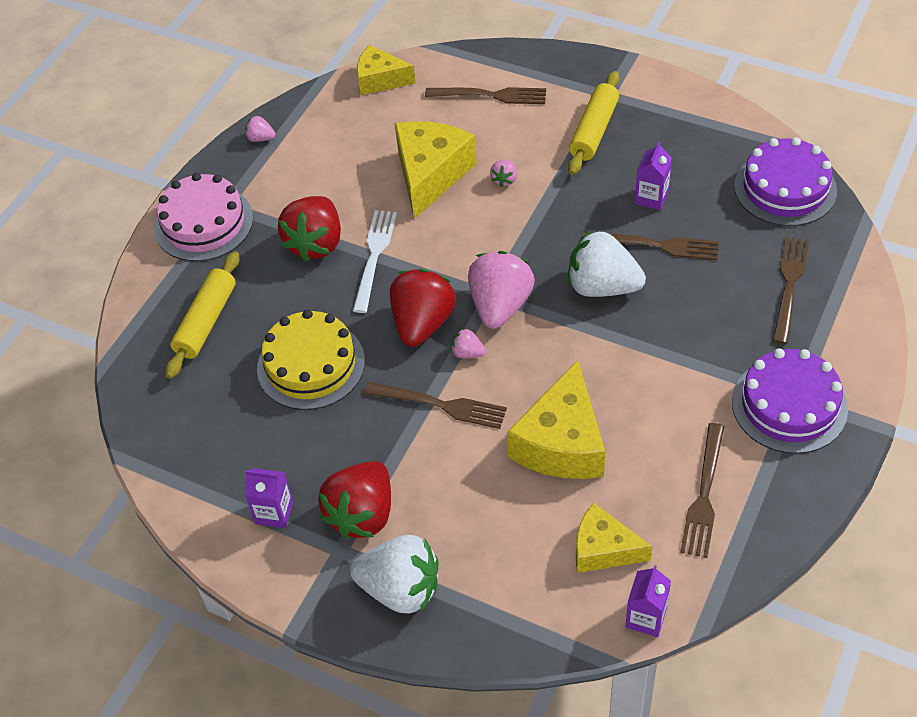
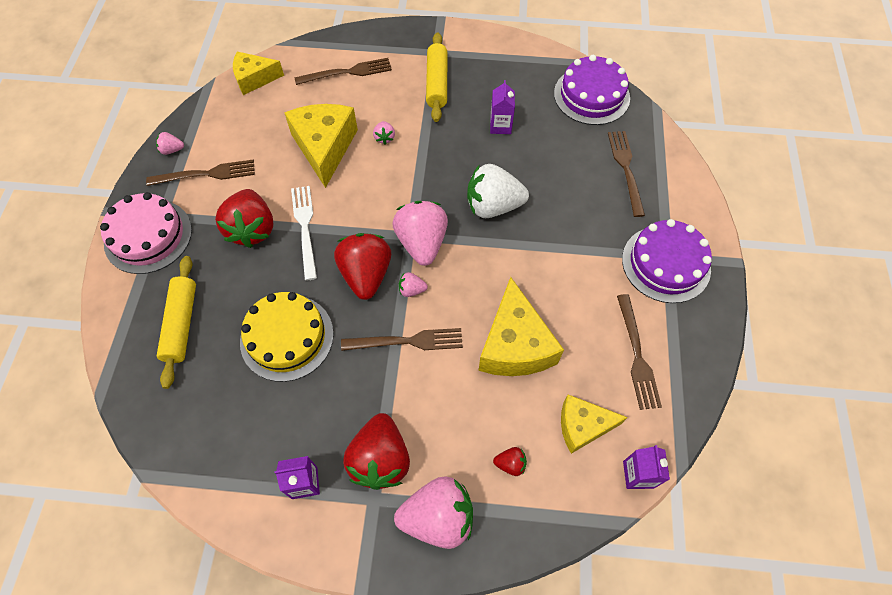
camera: 25 degrees left, 10 degrees up
white strawberry [350,535,439,613] -> pink strawberry [394,477,473,549]
brown fork [584,232,719,260] -> brown fork moved to [146,159,255,186]
none -> red strawberry [493,447,527,476]

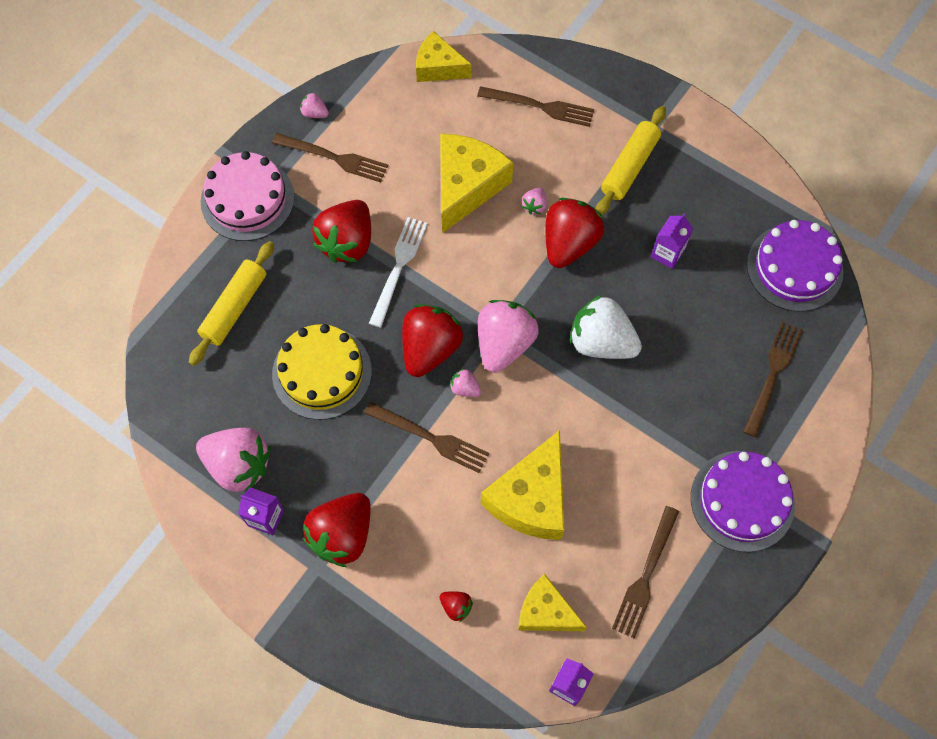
camera: 30 degrees right, 5 degrees up
pink strawberry [394,477,473,549] -> pink strawberry moved to [196,428,271,492]
none -> red strawberry [545,198,604,268]

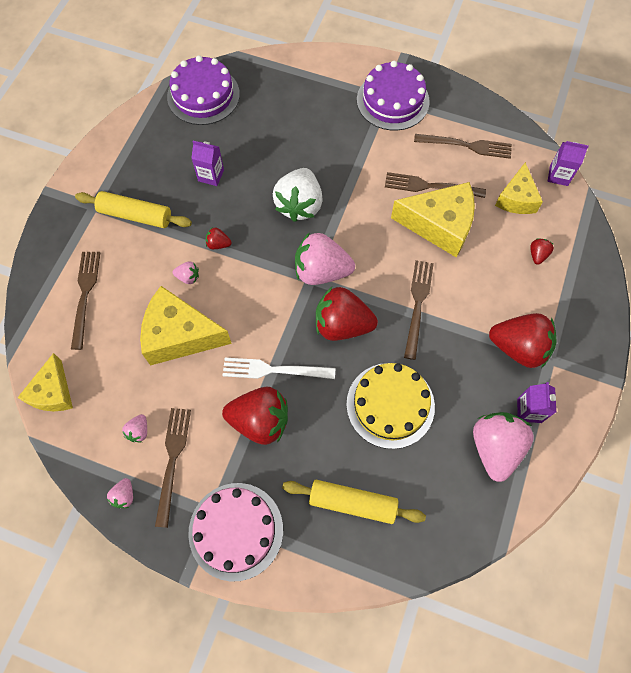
camera: 105 degrees left, 0 degrees up
pink strawberry [450,369,481,397] -> pink strawberry moved to [122,414,147,442]
red strawberry [545,198,604,268] -> red strawberry [206,228,232,249], size x0.44
brown fork [743,321,803,437] -> brown fork moved to [385,172,486,198]

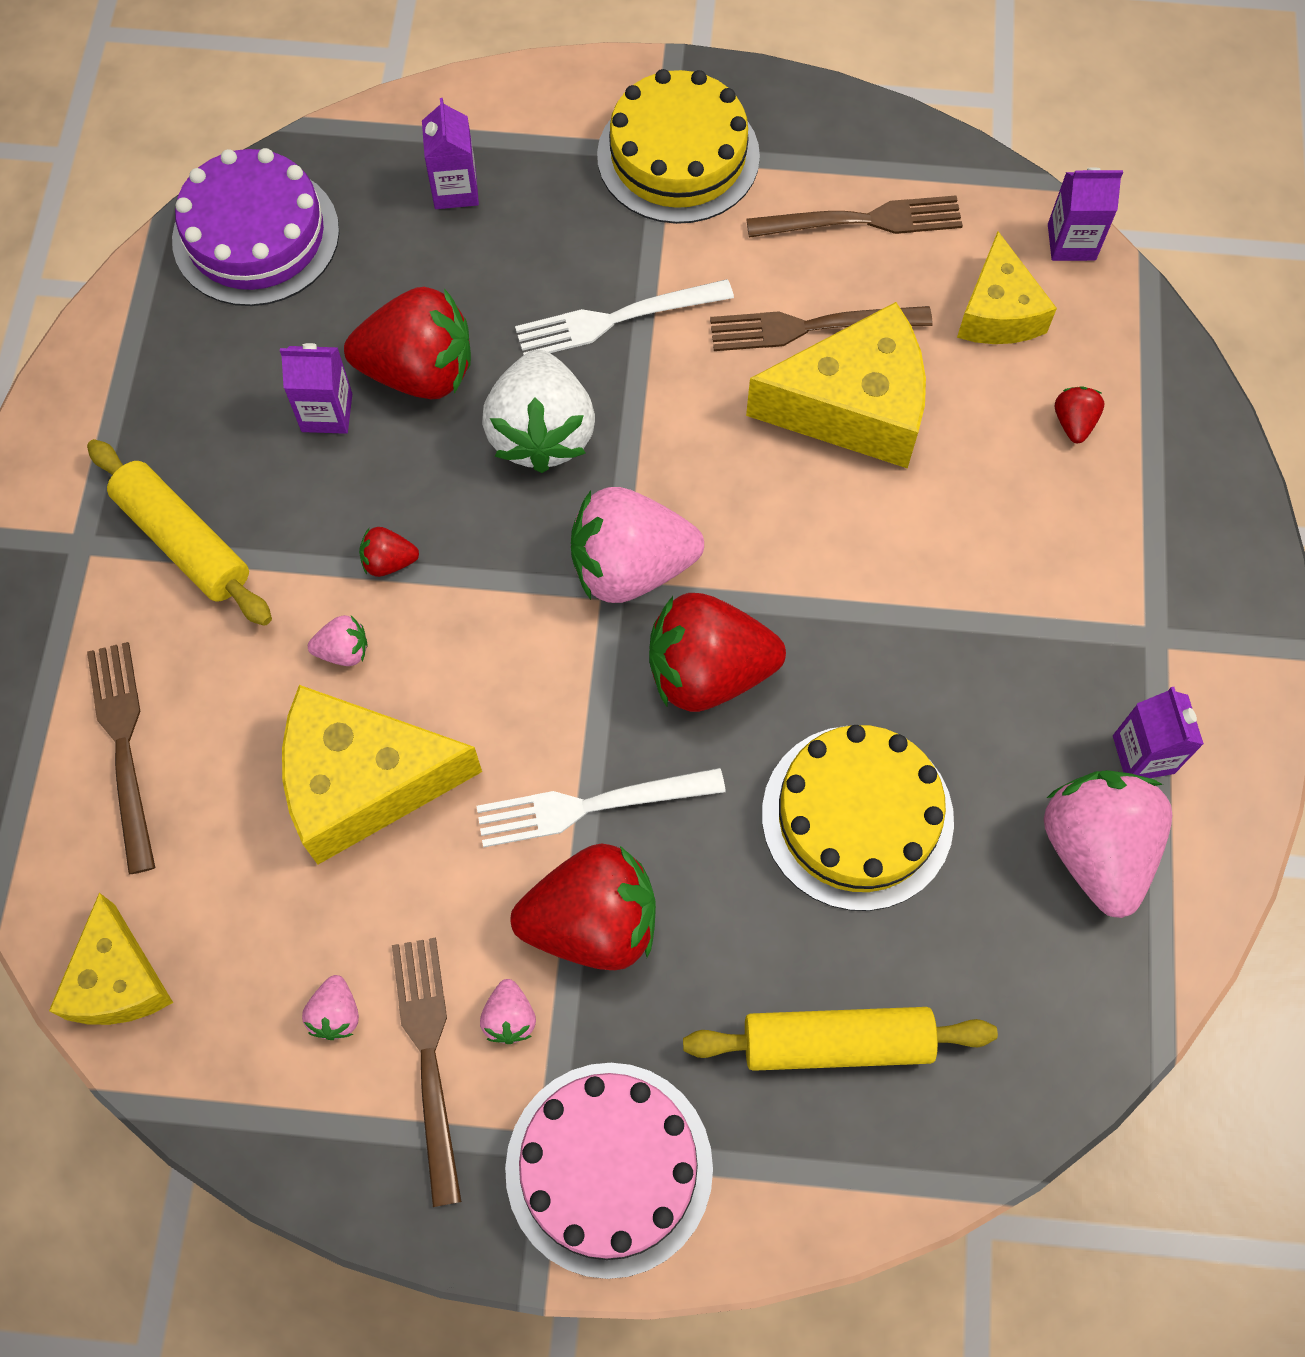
camera: 15 degrees left, 0 degrees up
yellow rolling pin [75,191,192,228] -> yellow rolling pin turned 45 degrees clockwise [87,439,272,626]
pink strawberry [107,478,133,508] -> pink strawberry moved to [480,979,536,1044]
purple cake [357,61,430,130] -> yellow cake [597,69,760,224]
brown fork [404,260,434,360] -> none
red strawberry [489,313,557,368] -> red strawberry moved to [344,287,471,399]
none -> purple carton [422,98,479,209]
none -> white fork [515,279,734,355]

